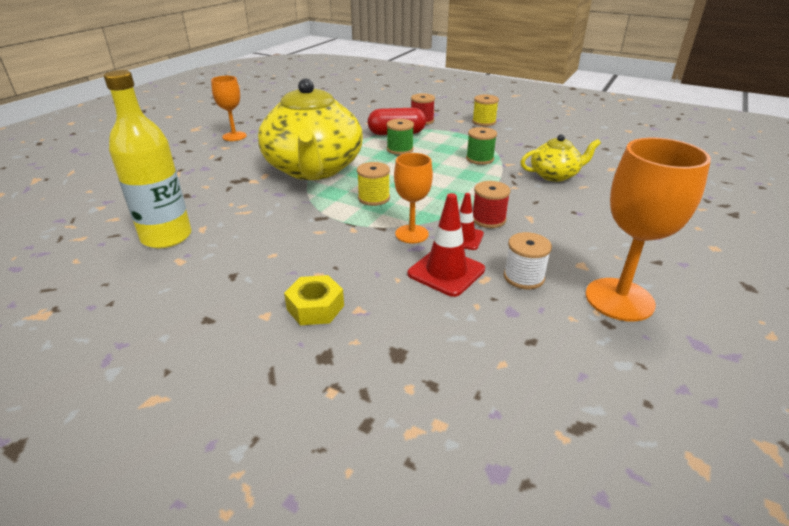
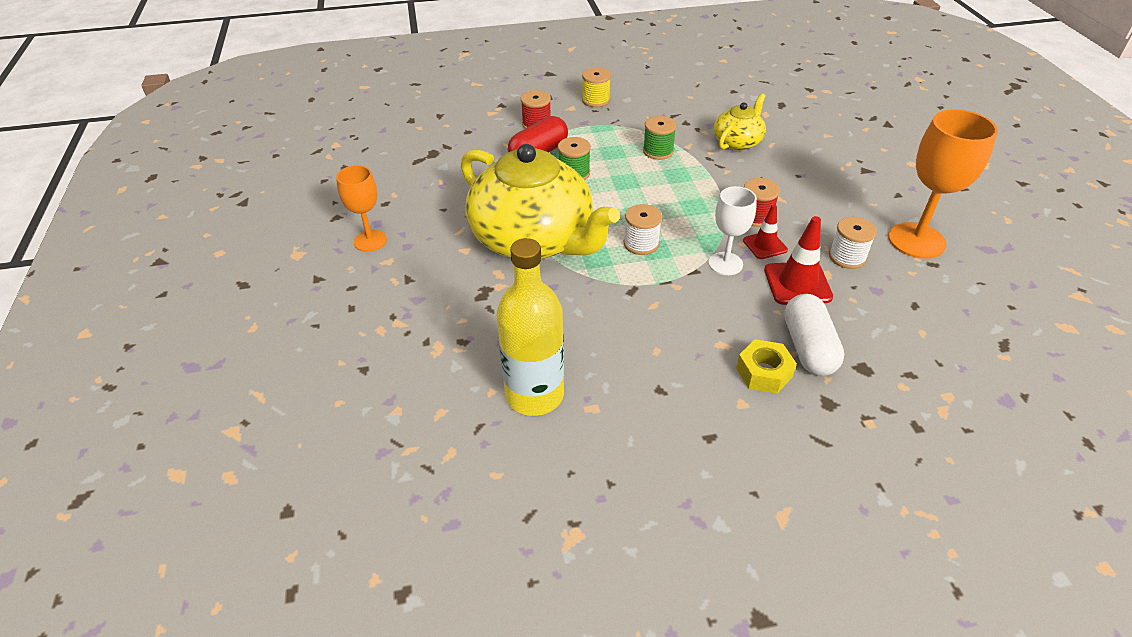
camera: 40 degrees left, 10 degrees up
yellow spool [357,162,390,206] -> white spool [624,204,662,255]
orange goblet [394,153,433,243] -> white goblet [709,186,757,275]
none -> white capsule [784,294,844,376]

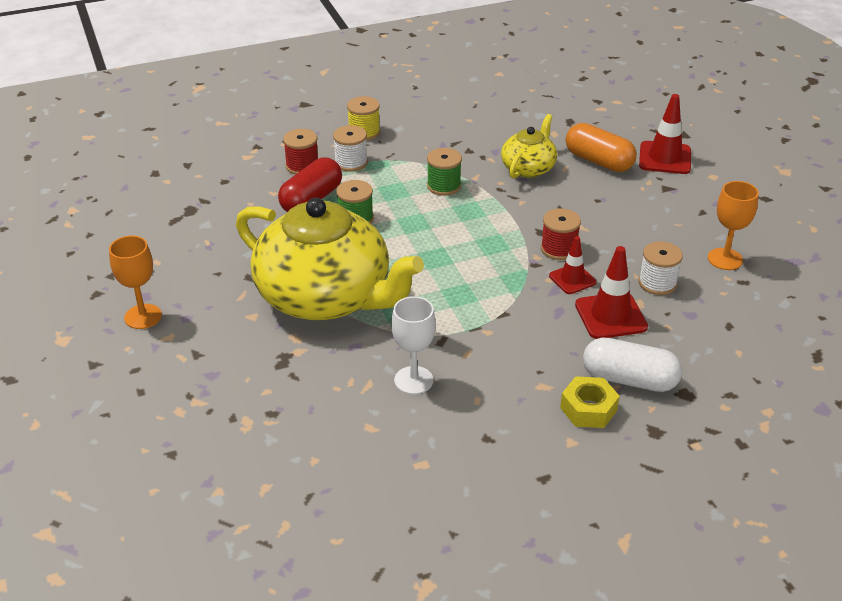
camera: 10 degrees left, 5 degrees down
yellow bottle [497,238,564,416] -> none
white spool [624,204,662,255] -> white spool moved to [333,125,368,172]
white goblet [709,186,757,275] -> white goblet moved to [391,296,436,395]
white capsule [784,294,844,376] -> white capsule turned 60 degrees counterclockwise [583,338,682,392]
orange goblet [888,109,998,259] -> orange goblet [708,181,759,270], size x0.61
none -> orange capsule [566,123,637,172]
none -> red traffic cone [639,94,691,174]

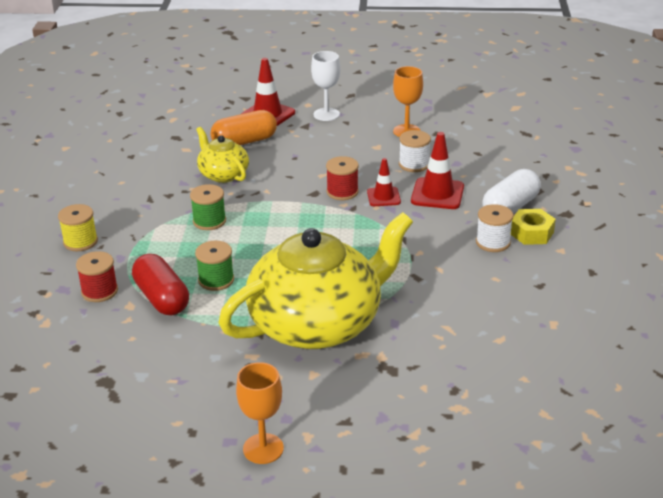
camera: 65 degrees left, 5 degrees down
white spool [333,125,368,172] -> white spool moved to [476,204,513,252]
white goblet [391,296,436,395] -> white goblet moved to [311,51,340,121]

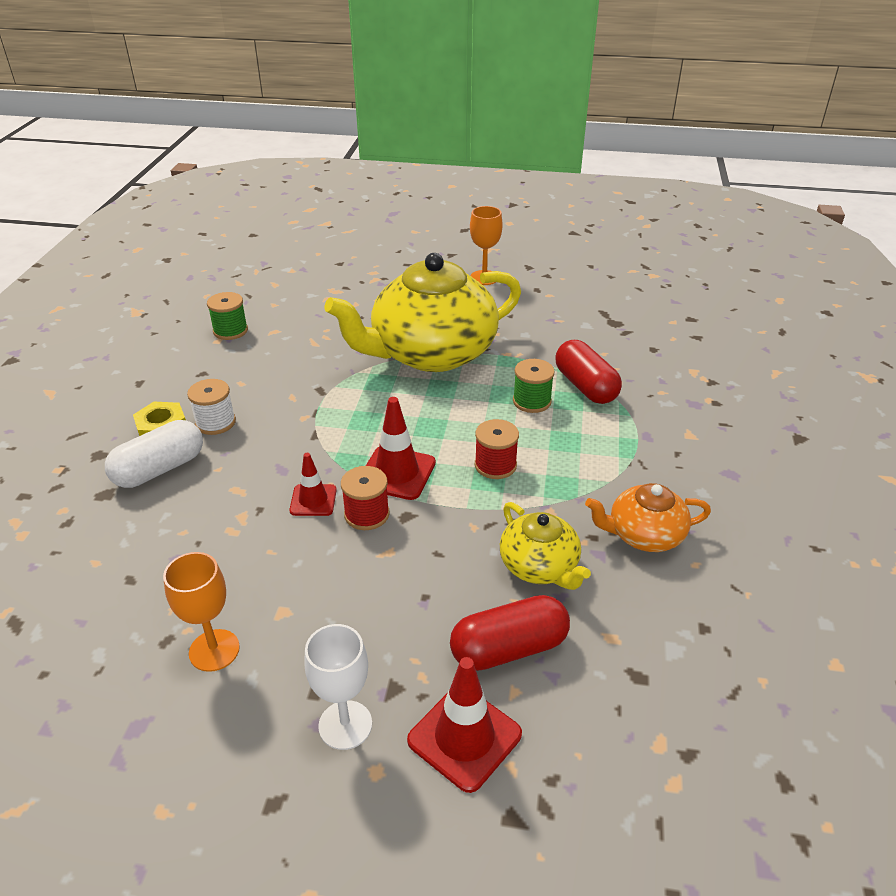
camera: 175 degrees left, 5 degrees up
yellow spool [58,204,98,251] -> none
red spool [76,251,118,302] -> red spool moved to [475,419,519,479]
green spool [190,184,226,230] -> green spool moved to [207,292,248,340]
orange capsule [210,110,277,145] -> red capsule [450,595,570,671]
white spool [399,130,431,172] -> none
red traffic cone [411,132,464,209] -> red traffic cone moved to [366,397,436,500]
none -> orange teapot [585,483,711,552]

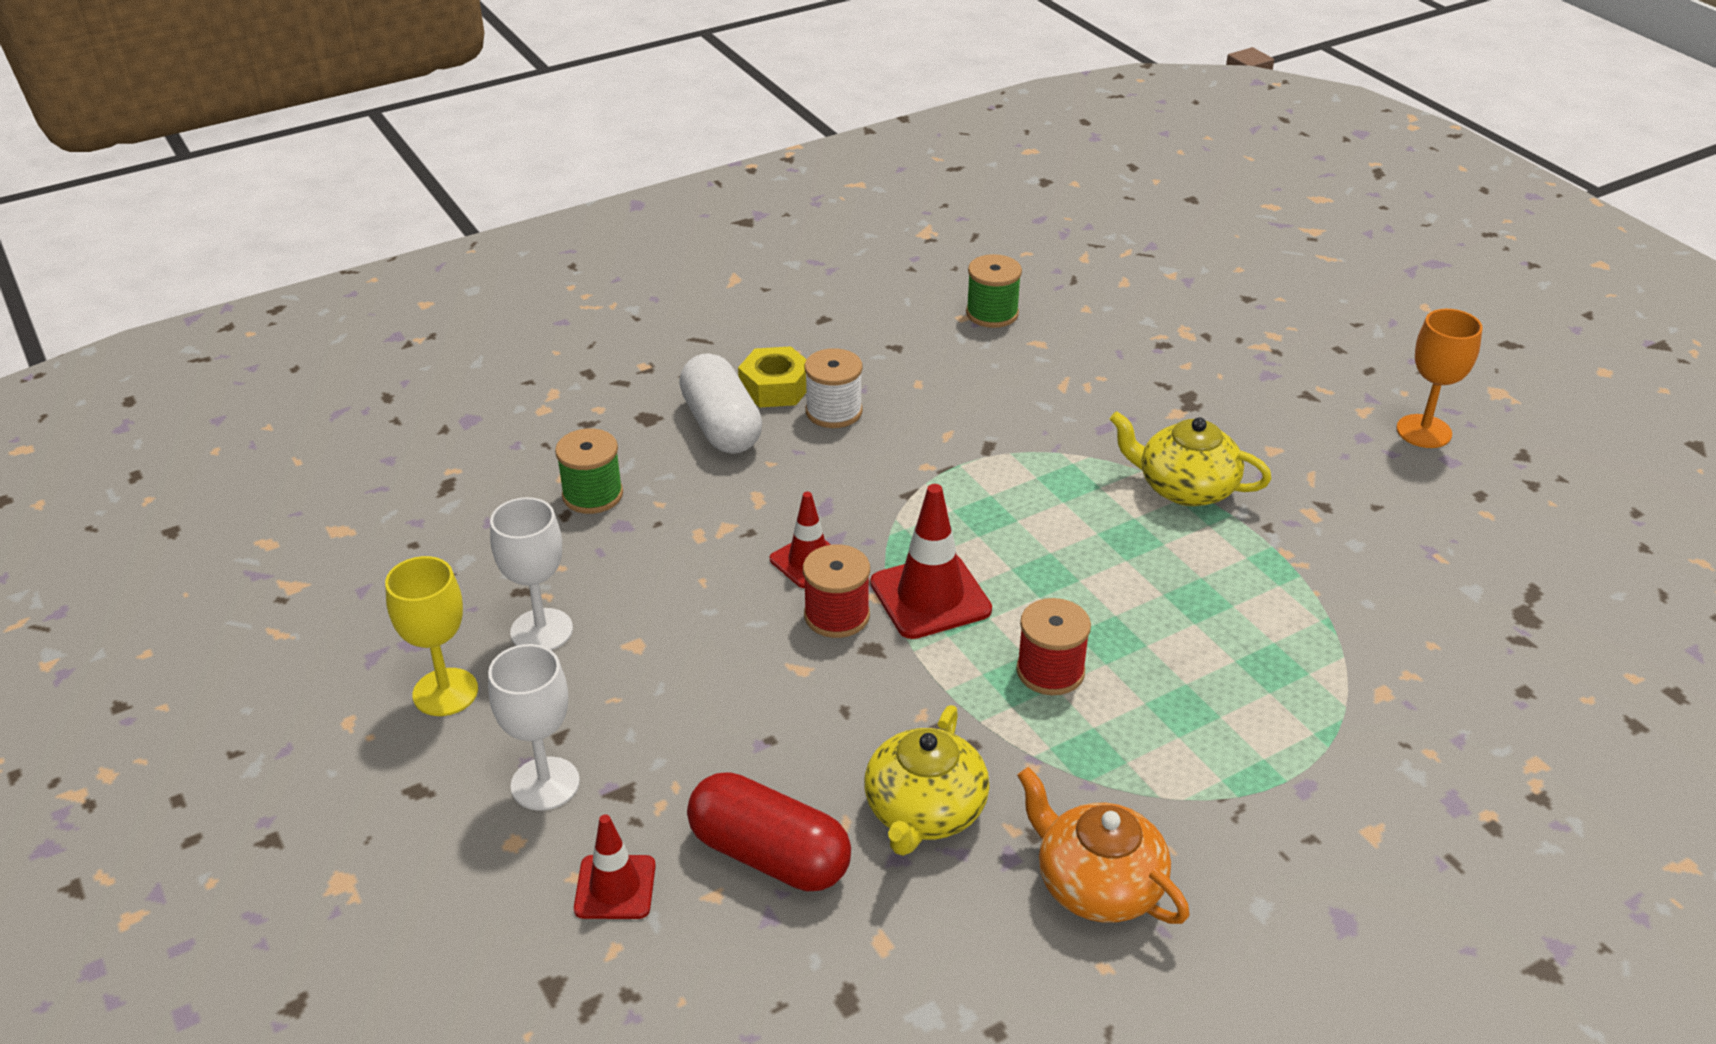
camera: 50 degrees right, 0 degrees up
white capsule [105,420,203,488] -> white capsule turned 60 degrees clockwise [679,353,762,454]
orange goblet [163,552,240,672] -> white goblet [490,497,573,650]
yellow teapot [325,253,521,372] -> yellow teapot [1110,411,1272,506], size x0.48
red traffic cone [407,657,522,793] -> red traffic cone [574,814,656,919], size x0.64
green spool [513,359,555,413] -> green spool moved to [555,428,623,514]
red capsule [555,340,622,404] -> none
none -> yellow goblet [385,556,478,716]

